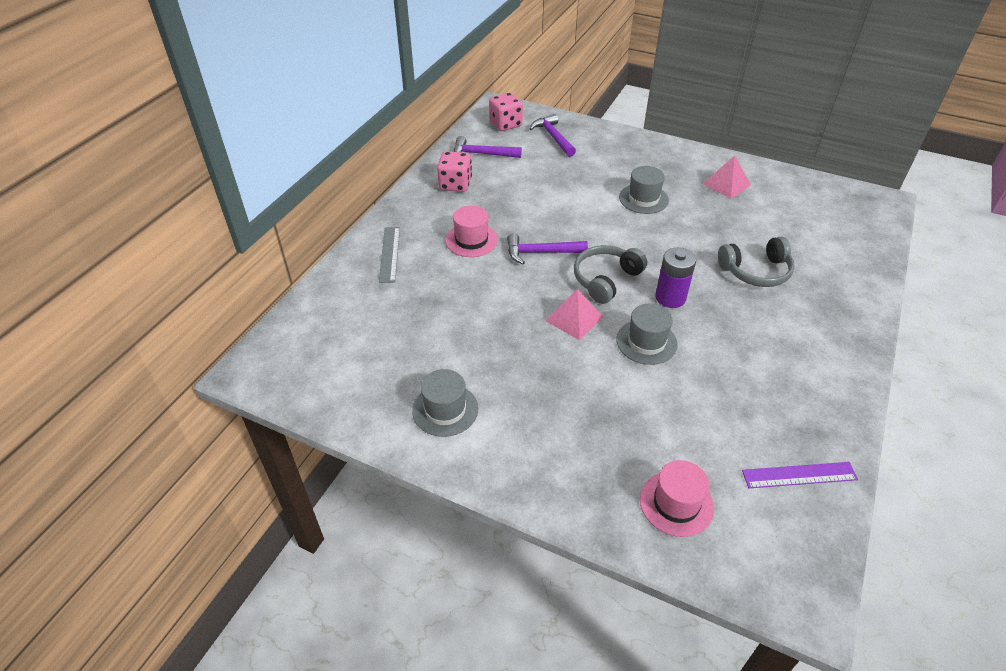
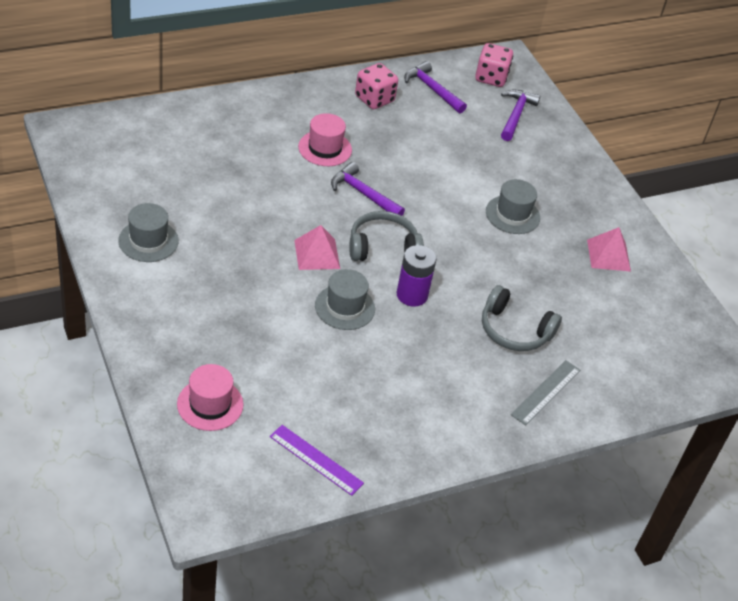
camera: 35 degrees right, 0 degrees up
grey ruler [379,227,400,283] -> grey ruler moved to [511,360,580,425]

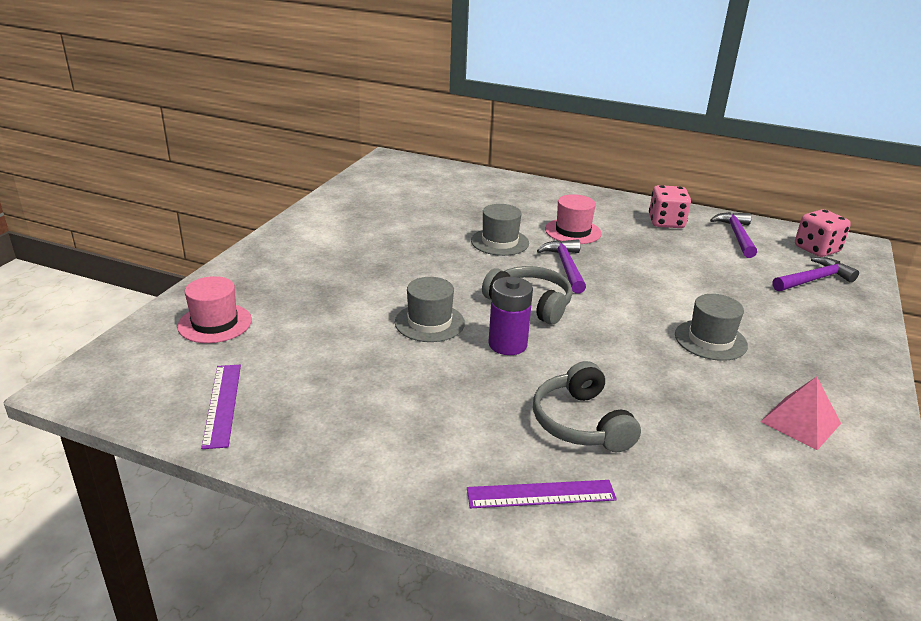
camera: 50 degrees right, 15 degrees down
grey hat [118,203,179,262] -> grey hat moved to [471,204,529,256]
pink pyramid [294,225,340,270] -> none
grey ruler [511,360,580,425] -> purple ruler [467,480,617,508]

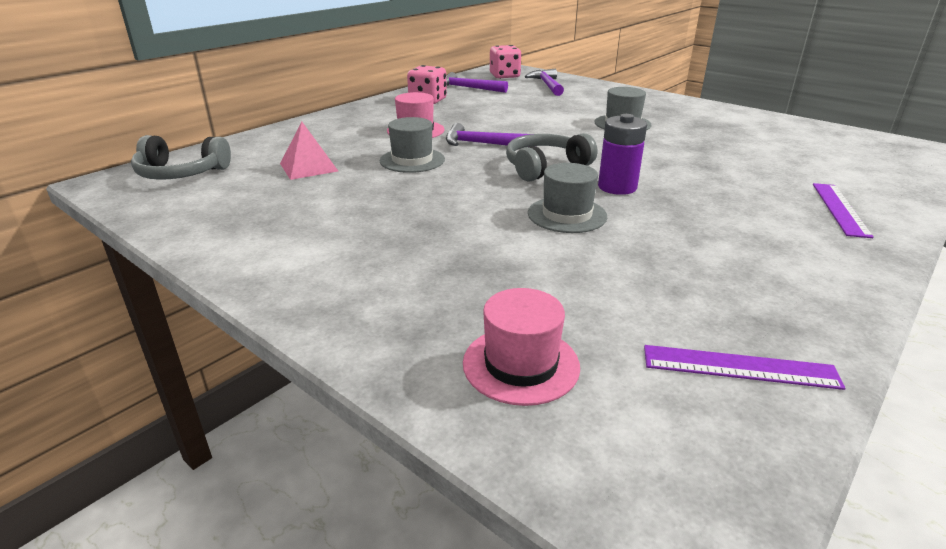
camera: 70 degrees left, 0 degrees up
grey headphones [533,361,641,452] -> grey headphones moved to [131,135,231,180]
pink pyramid [760,376,841,450] -> pink pyramid moved to [280,122,338,180]

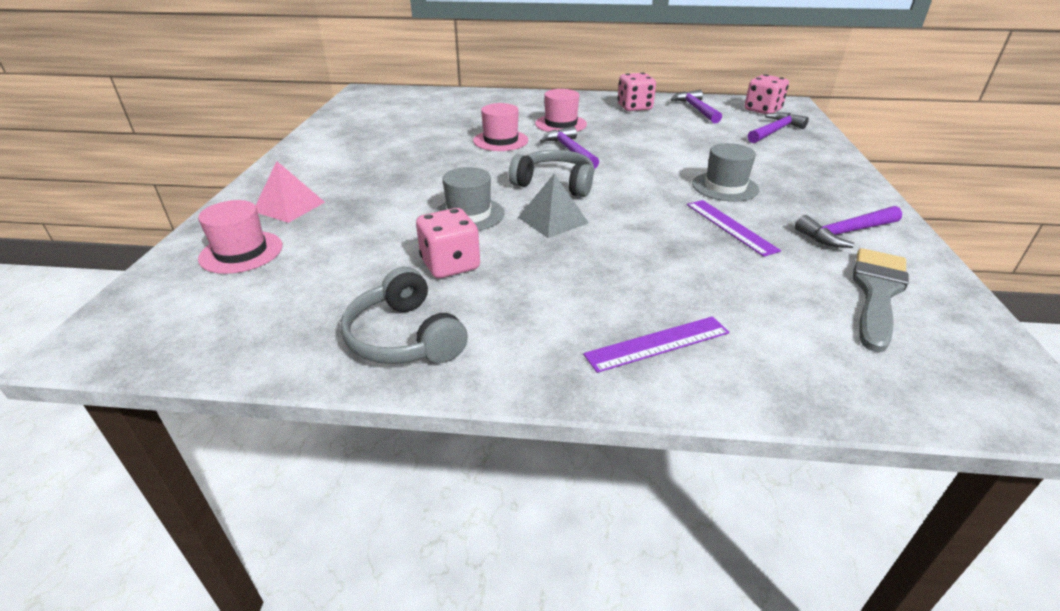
camera: 55 degrees right, 5 degrees up
grey headphones [131,135,231,180] -> grey headphones moved to [340,267,468,364]
pink pyramid [280,122,338,180] -> pink pyramid moved to [255,161,325,223]
grey hat [380,117,445,173] -> pink hat [473,103,528,151]
purple battery [598,114,647,195] -> grey pyramid [518,173,588,238]
purple ruler [644,345,846,390] -> purple ruler moved to [687,200,781,257]
none -> pink dice [416,208,480,278]
none -> purple hammer [795,206,902,248]
none -> grey brush [853,248,908,352]

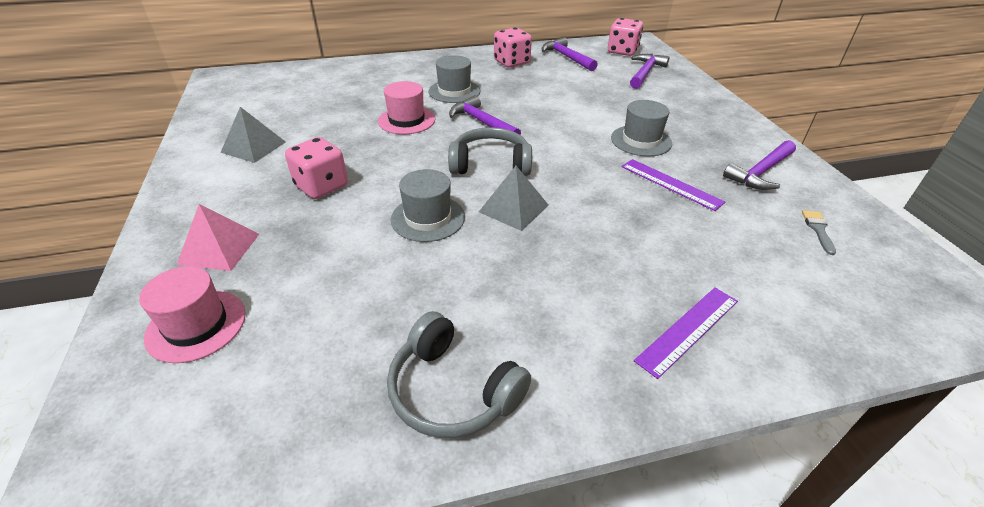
camera: 20 degrees left, 5 degrees up
pink dice [416,208,480,278] -> pink dice moved to [285,137,348,199]
pink hat [535,89,587,132] -> grey hat [428,55,480,103]
grey brush [853,248,908,352] -> grey brush [802,210,836,255], size x0.45
none -> grey pyramid [220,107,286,163]

